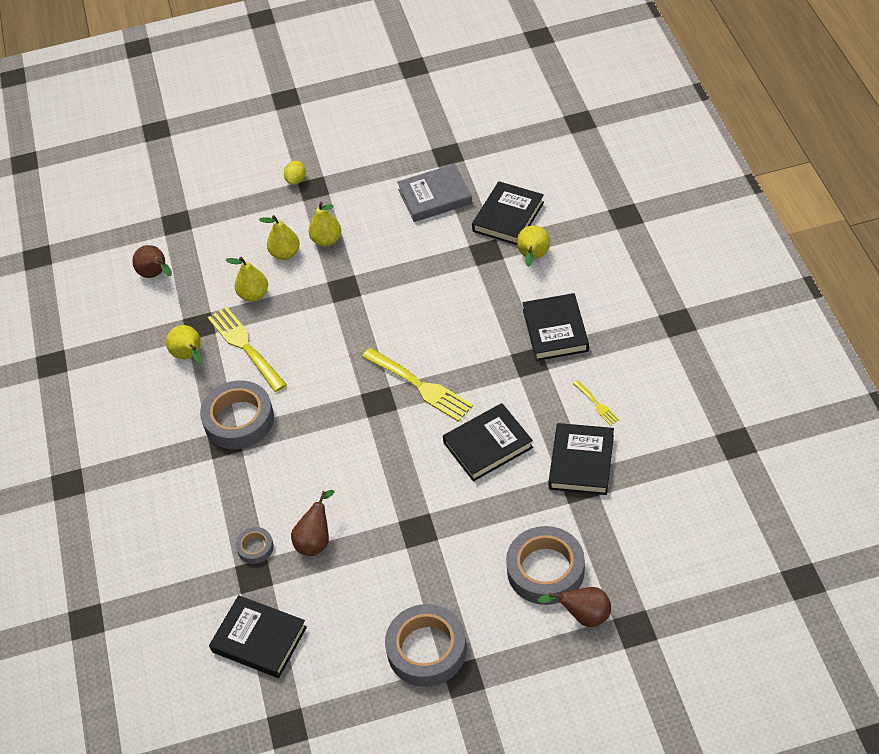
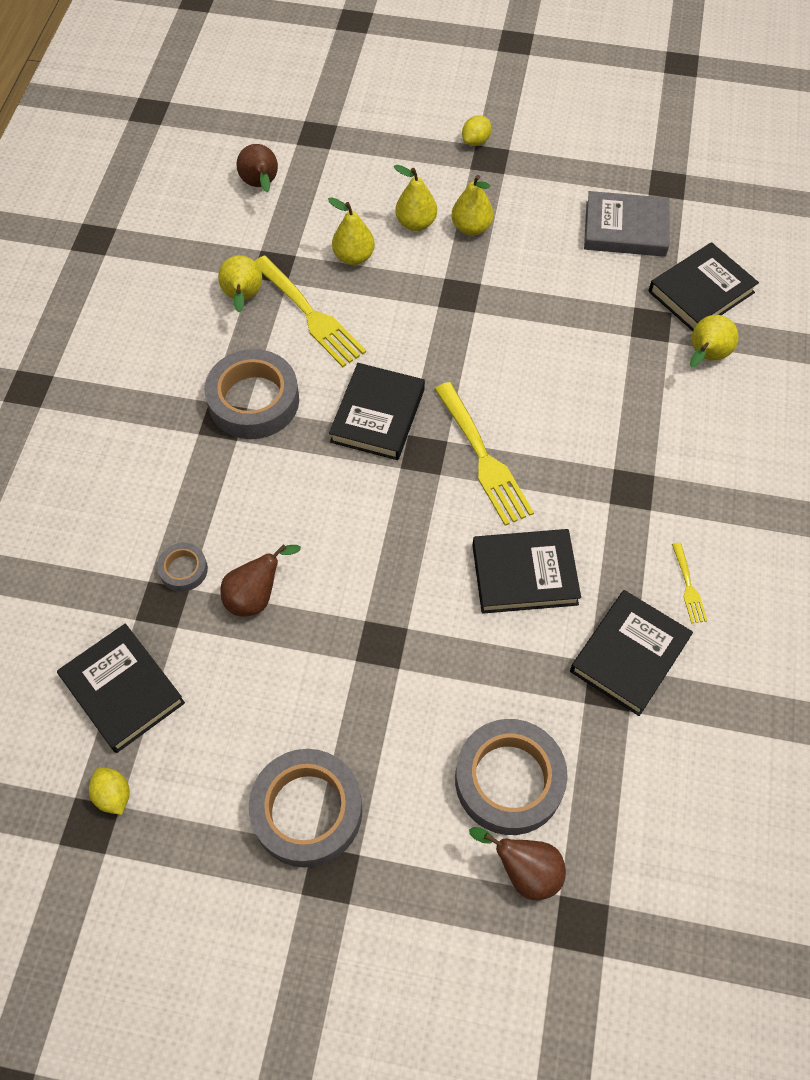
camera: 20 degrees right, 10 degrees up
yellow fork [208,307,287,392] -> yellow fork turned 150 degrees clockwise [255,255,366,367]
black book [522,293,589,361] -> black book moved to [329,363,425,460]
none -> yellow lemon [89,767,130,815]

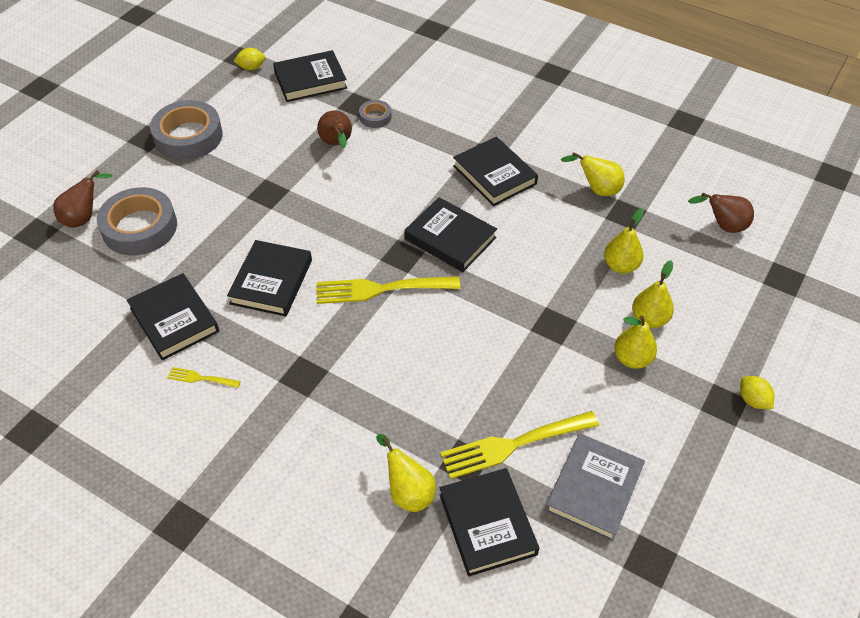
camera: 110 degrees right, 10 degrees down
grey tape [205,349,299,439] -> black book [453,136,538,206]
yellow fork [255,255,366,367] -> yellow fork moved to [440,411,599,479]

